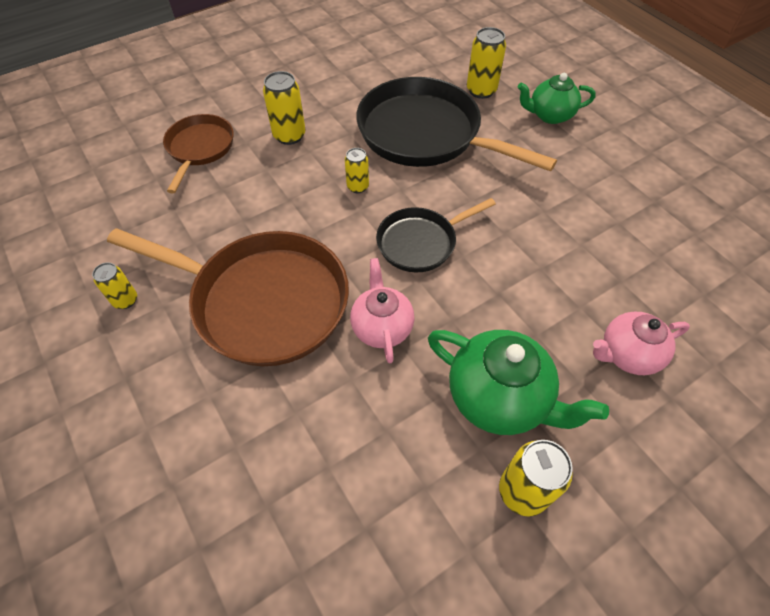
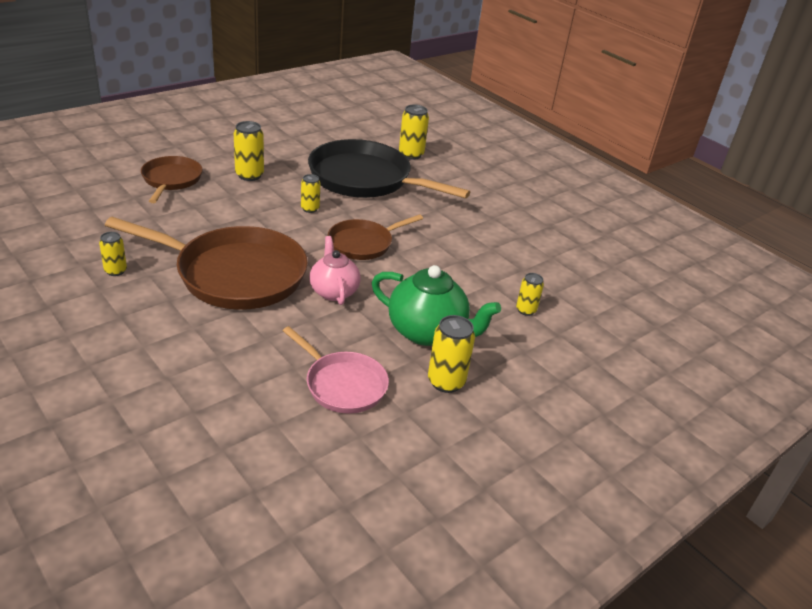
camera: 10 degrees left, 20 degrees down
black pan [376,198,496,272] -> brown pan [328,214,423,260]
green teapot [518,73,596,124] -> none
pink teapot [593,312,690,375] -> yellow can [516,273,544,316]
none -> pink pan [283,326,389,414]

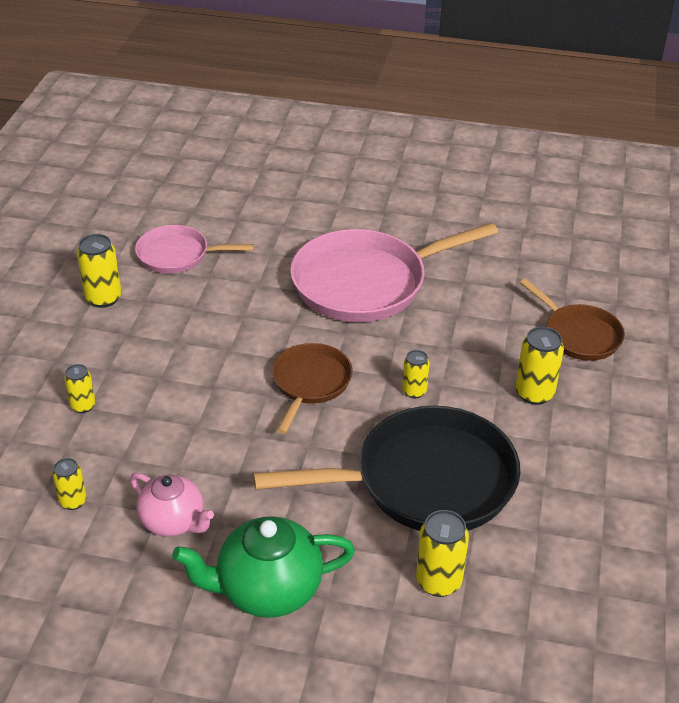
camera: 145 degrees right, 5 degrees up
yellow can [99,232,127,276] -> yellow can moved to [52,458,87,510]
brown pan [105,217,308,310] -> pink pan [290,223,498,322]
pink teapot [309,236,361,305] -> pink teapot moved to [130,473,214,537]
green teapot [372,265,501,346] -> green teapot moved to [172,516,355,618]

